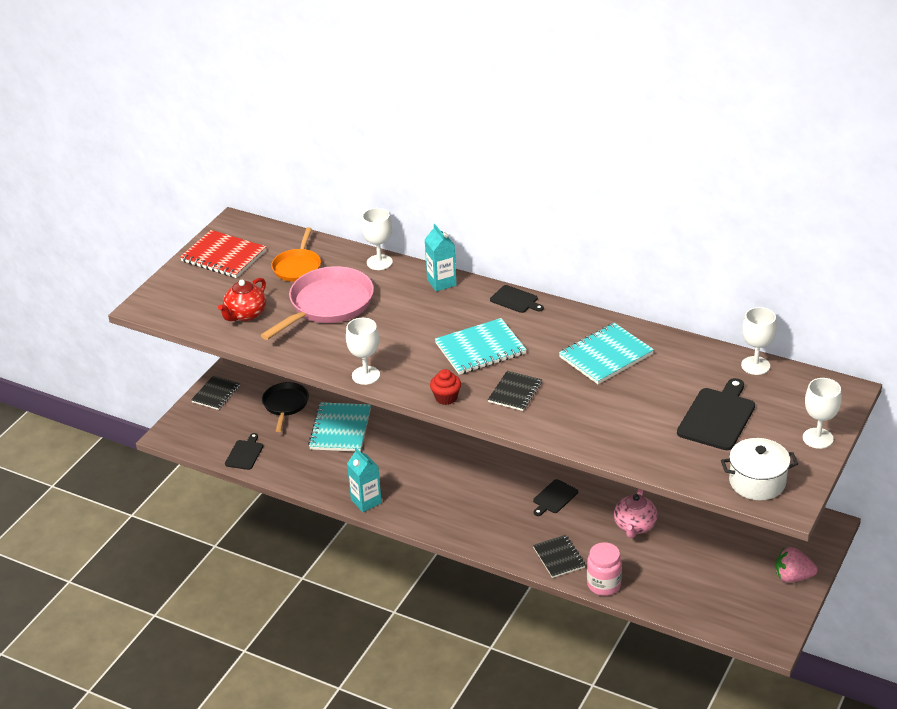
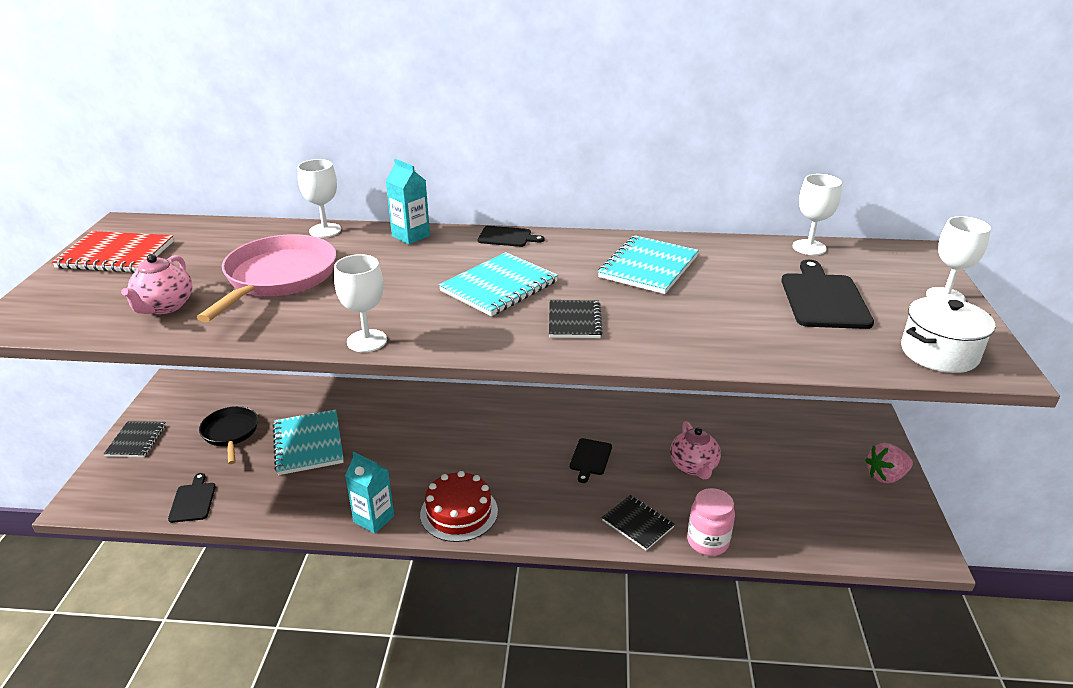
camera: 25 degrees left, 5 degrees down
red teapot [218,278,266,321] -> pink teapot [121,254,193,314]
orange pan [271,227,321,282] -> none
red cupcake [430,369,461,405] -> none
none -> red cake [420,471,498,542]

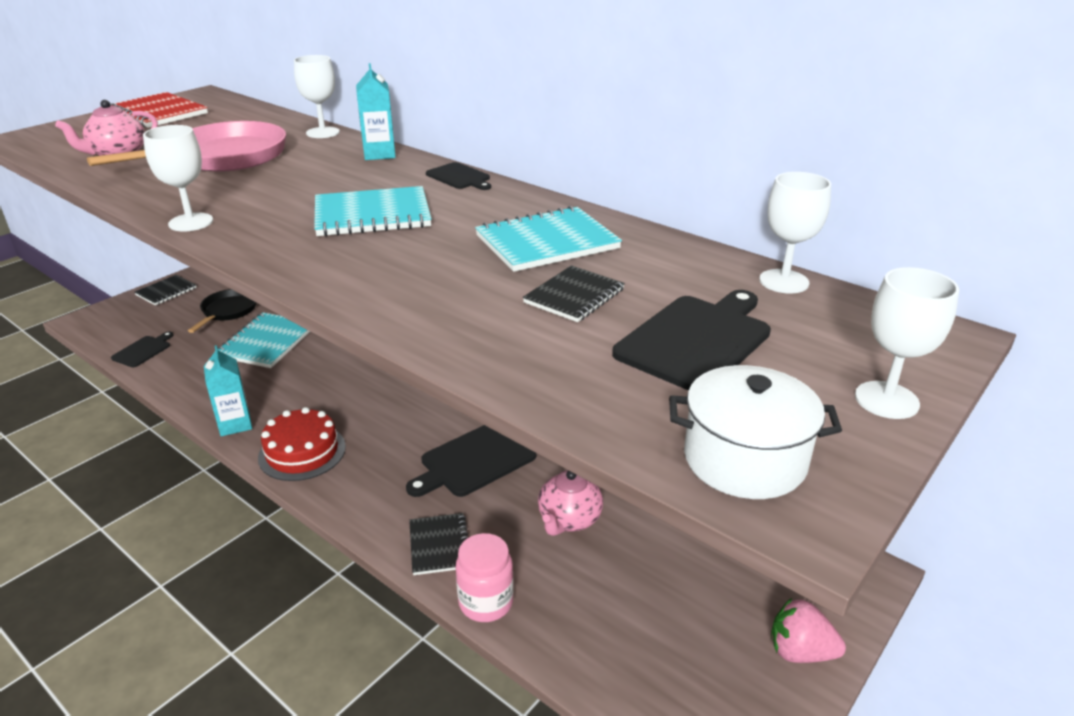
camera: 35 degrees right, 0 degrees up
black notebook [549,300,603,338] -> black notebook moved to [523,265,625,322]
black cutting board [570,438,612,483] -> black cutting board [406,425,536,497], size x1.75

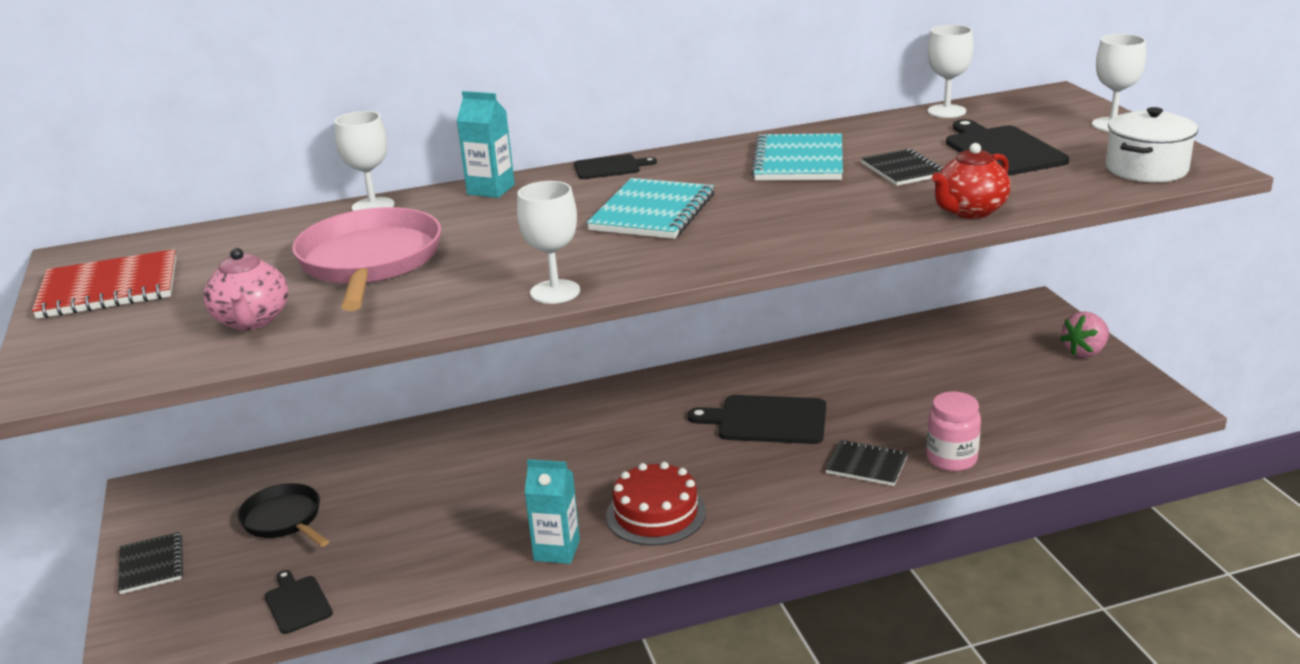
camera: 55 degrees left, 5 degrees down
turquoise notebook [217,312,310,368] -> none
black cutting board [406,425,536,497] -> black cutting board turned 105 degrees clockwise [688,395,826,444]
pink teapot [538,470,603,536] -> none
none -> red teapot [932,143,1011,219]

